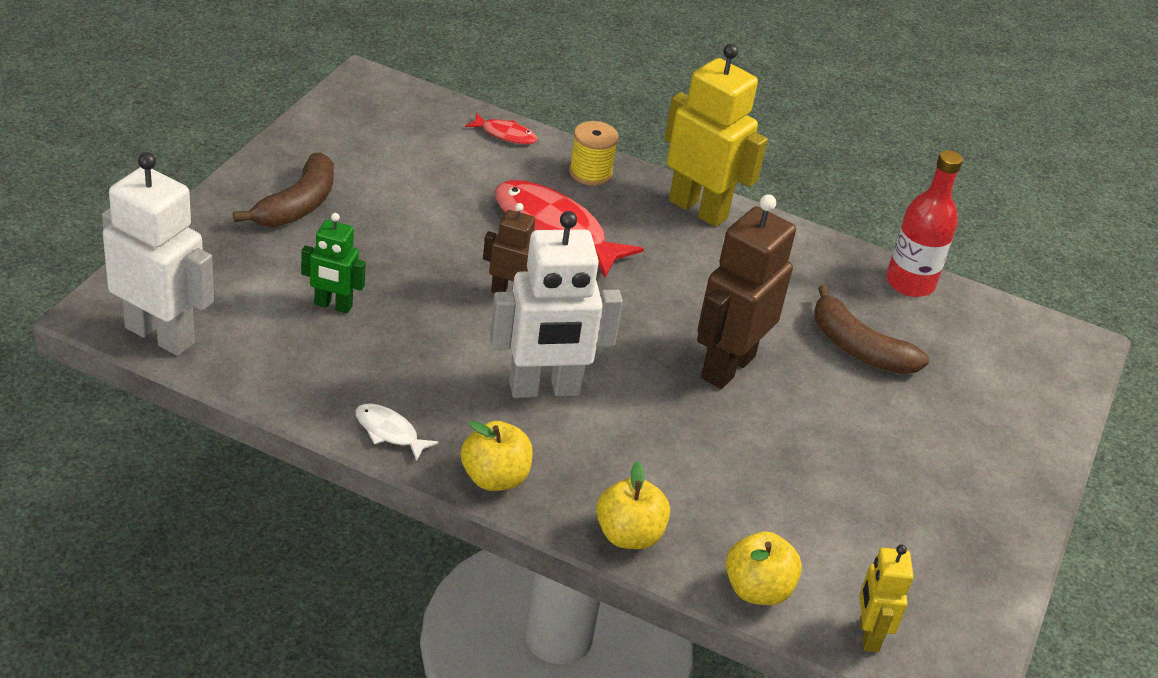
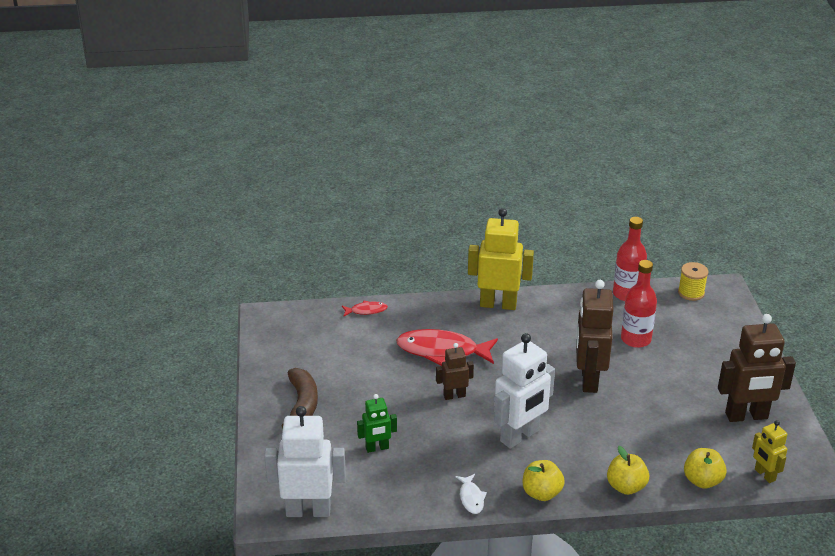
camera: 25 degrees left, 5 degrees down
white fish [355,404,439,461] -> white fish turned 105 degrees counterclockwise [456,474,487,514]
yellow spool [569,121,619,186] -> yellow spool moved to [678,262,708,301]
brown banana [815,285,929,374] -> red bottle [621,260,657,348]
none -> brown robot [718,314,796,422]

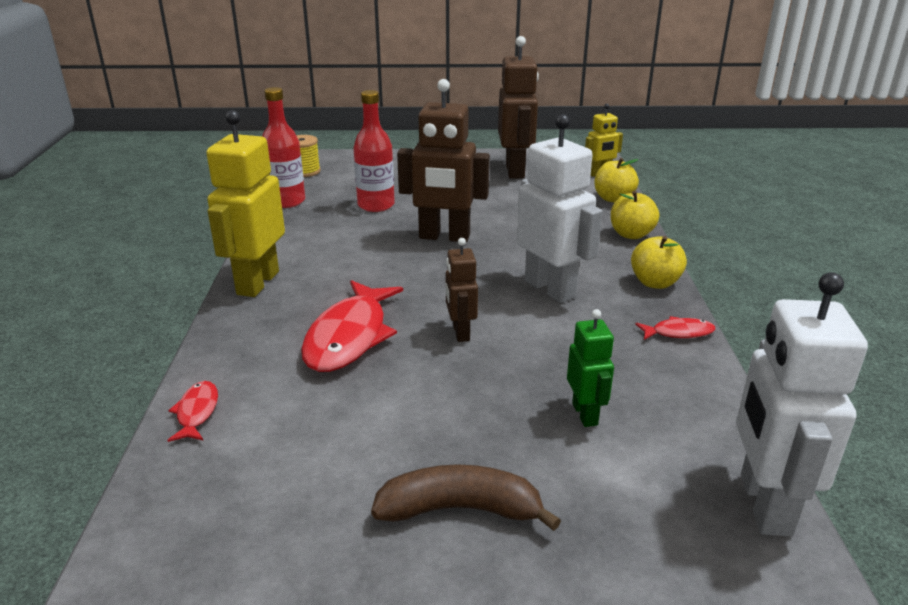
camera: 85 degrees left, 5 degrees down
white fish [456,474,487,514] -> red fish [635,316,715,340]

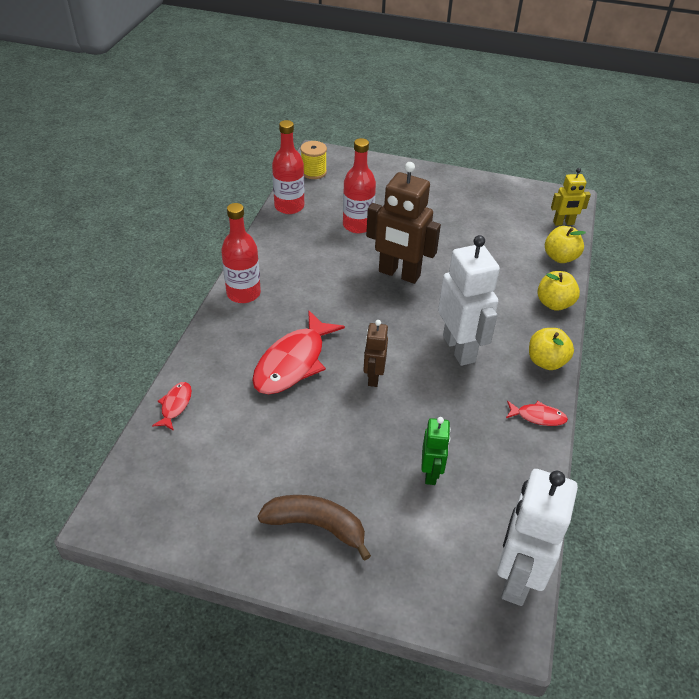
camera: 15 degrees right, 15 degrees up
yellow robot [206,110,285,297] -> red bottle [221,203,261,303]
brown robot [498,36,539,179] -> none

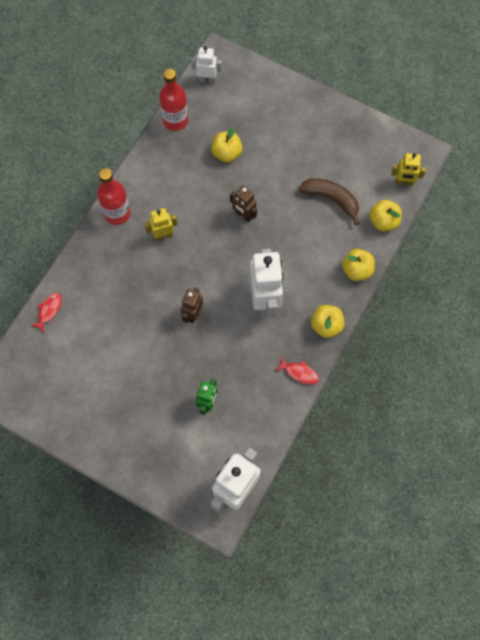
camera: 15 degrees right, 25 degrees up
red fish [252,311,345,394] -> none
brown banana [258,495,371,560] -> brown banana moved to [299,178,360,225]
yellow spool [300,141,327,179] -> white robot [191,46,222,83]
red bottle [343,138,376,233] -> yellow apple [211,127,243,163]
brown robot [366,162,441,284] -> brown robot [230,186,257,222], size x0.54
none -> yellow robot [144,208,177,241]

